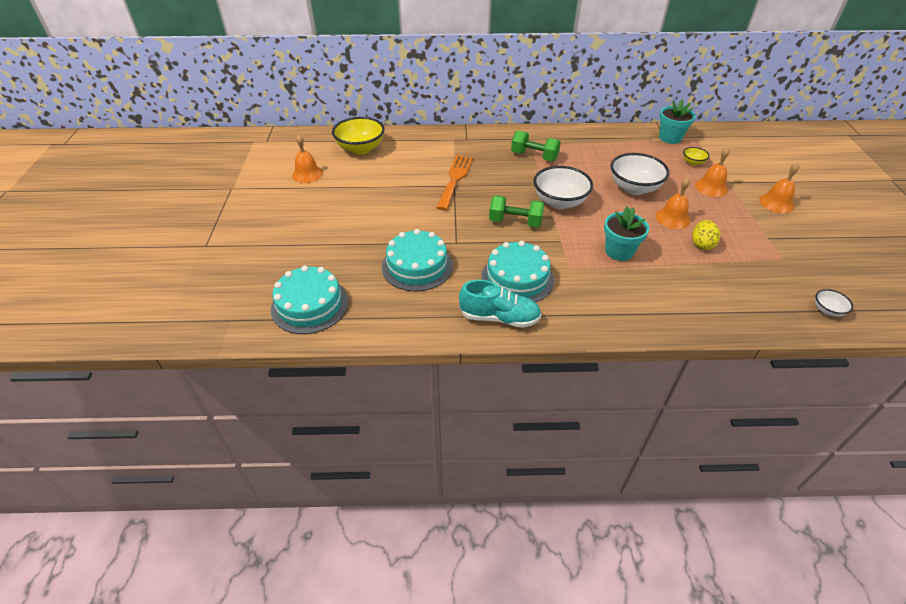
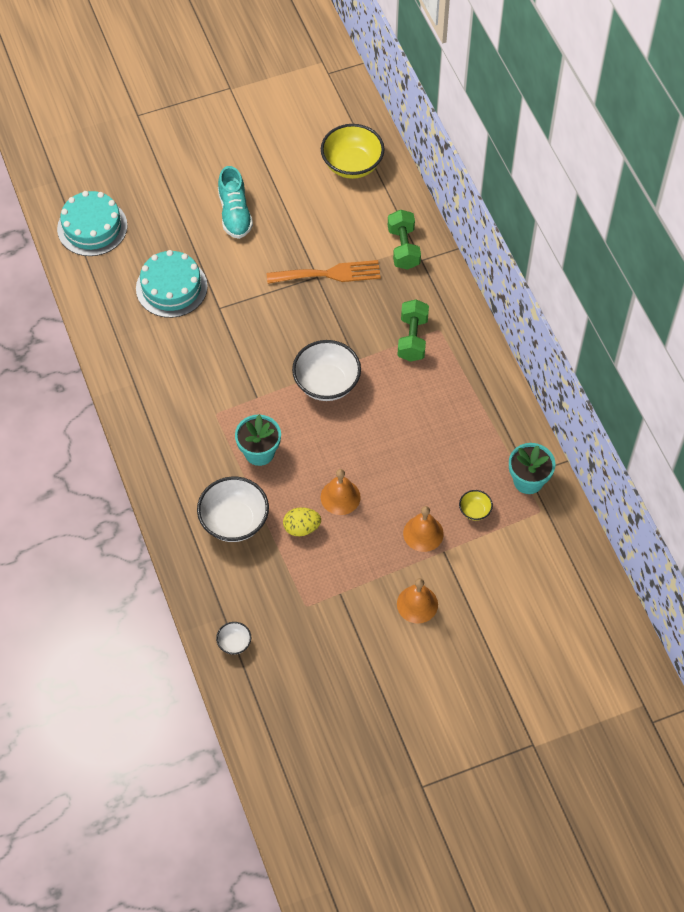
camera: 70 degrees right, 15 degrees up
orange bell [292,134,323,183] -> none
turquoise shoe [459,280,541,328] -> turquoise shoe moved to [218,166,253,239]
turquoise cake [481,240,554,303] -> none
green dumbbell [489,195,544,227] -> green dumbbell moved to [388,210,421,270]
white bowl [611,153,670,195] -> white bowl moved to [197,477,269,542]

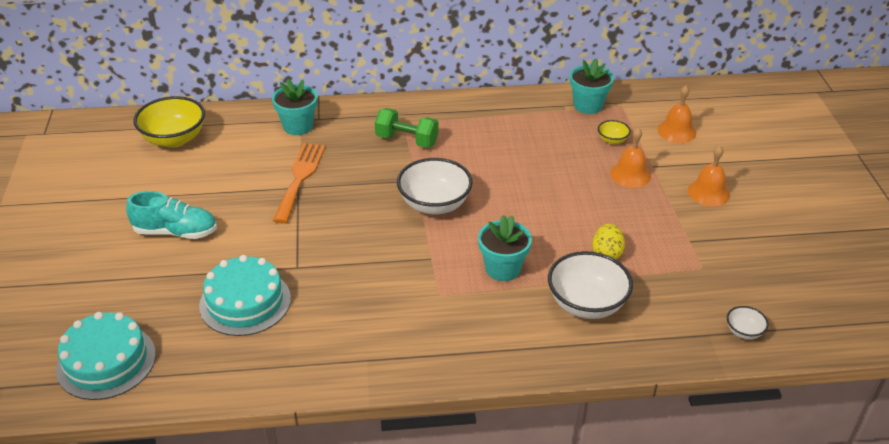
camera: 75 degrees left, 20 degrees down
orange bell [321,469,361,515] -> orange bell moved to [657,85,696,143]
green dumbbell [388,210,421,270] -> turquoise flower pot [272,79,318,135]

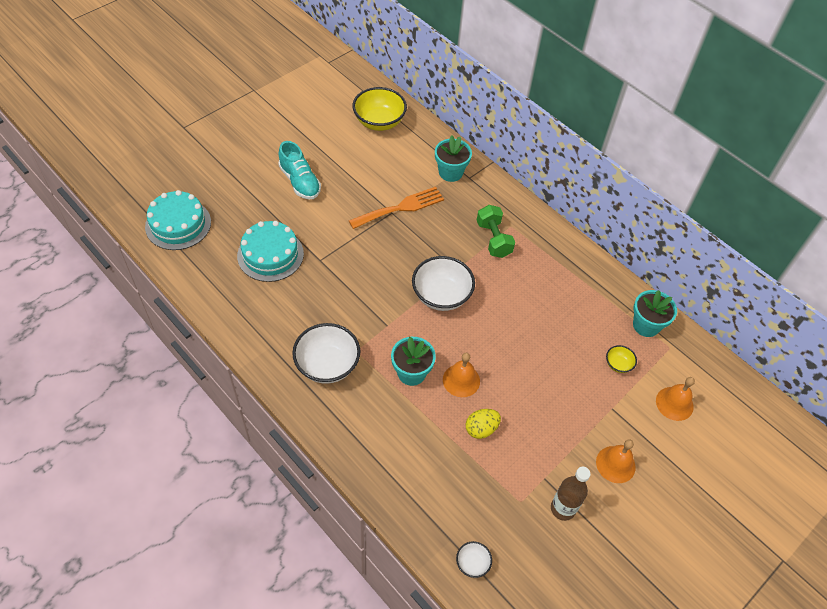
camera: 50 degrees right, 15 degrees up
white bowl [548,251,633,319] -> white bowl moved to [292,323,360,384]
orange bell [610,127,651,188] -> orange bell moved to [443,353,480,397]
none -> brown bottle [551,467,591,521]

